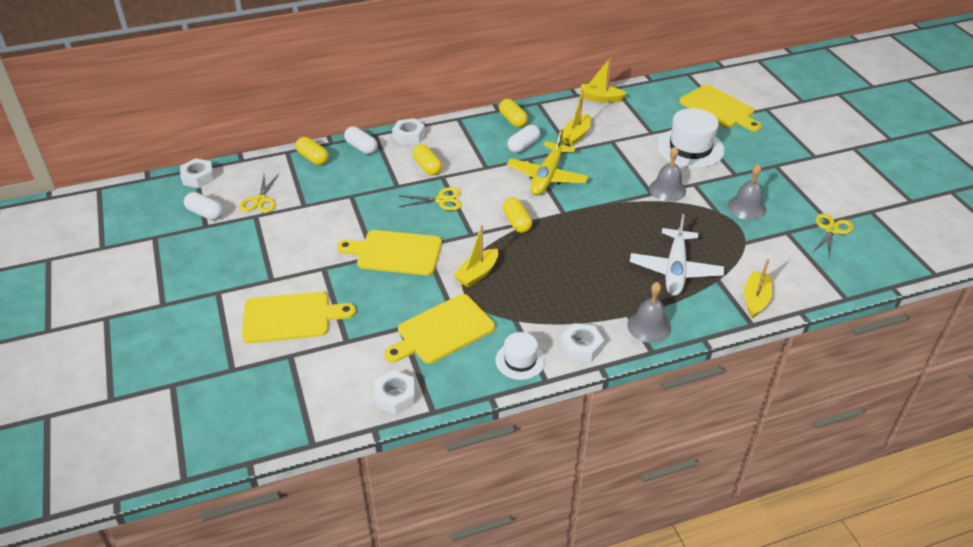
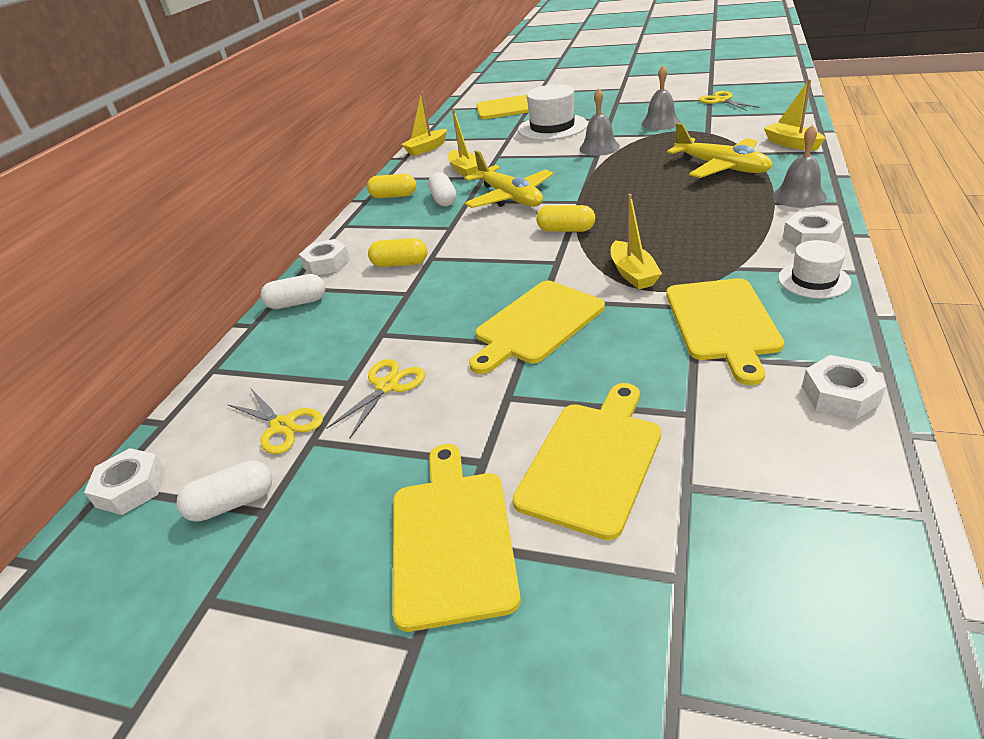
camera: 50 degrees left, 5 degrees down
yellow capsule [296,137,329,165] -> none
yellow scissors [398,187,462,211] -> yellow scissors moved to [326,359,425,438]
white plane [630,214,724,296] -> yellow plane [667,123,772,178]
none -> yellow cutting board [393,444,521,632]

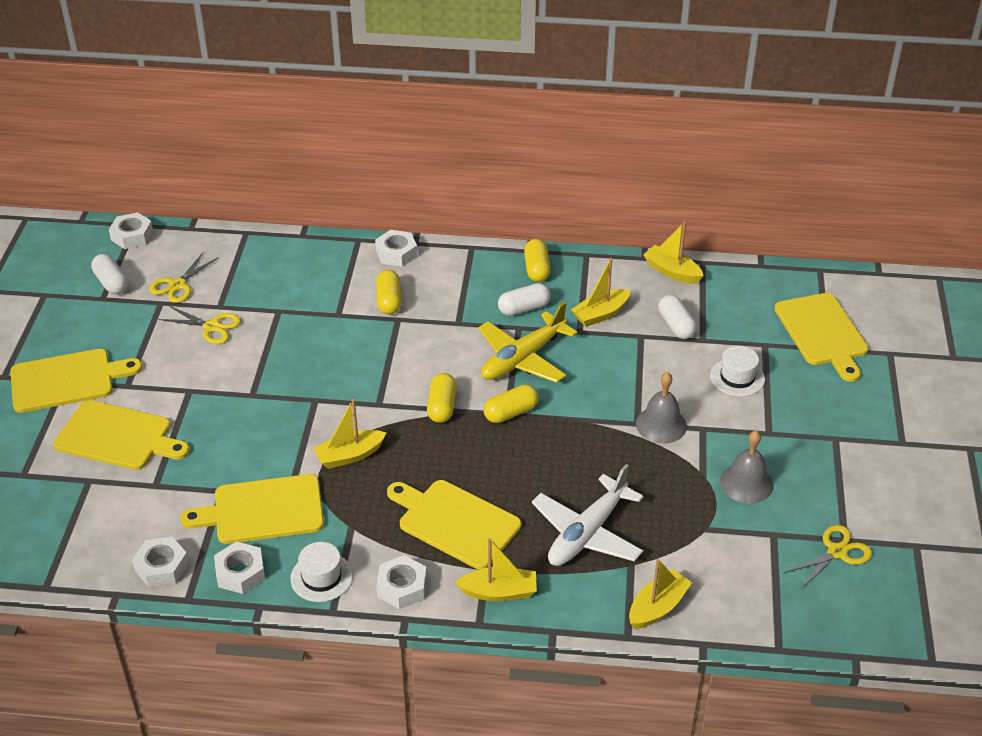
camera: 75 degrees right, 5 degrees up
white capsule [261,274,325,309] -> white capsule moved to [658,295,697,339]
yellow cutting board [469,281,605,374] -> yellow cutting board moved to [387,480,521,570]
white hat [518,84,588,140] -> white hat [710,346,765,397], size x0.58
yellow plane [667,123,772,178] -> white plane [532,464,644,566]
grey bell [772,125,827,208] -> yellow boat [455,538,537,601]
none -> white nut [214,541,265,594]
none -> yellow capsule [484,384,539,423]

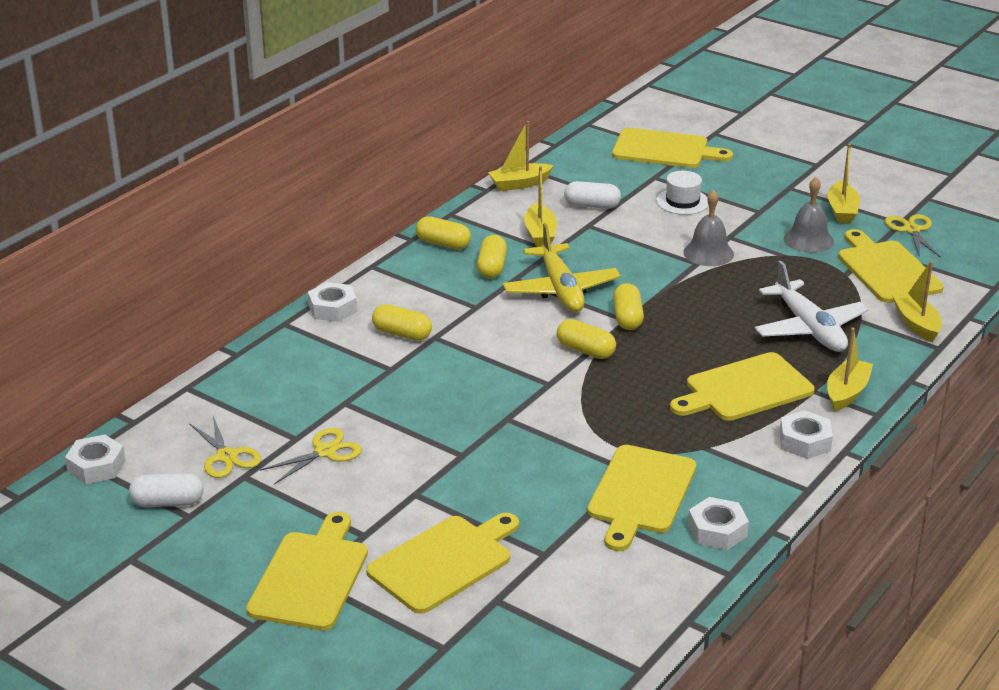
camera: 60 degrees left, 10 degrees down
white nut [132,537,189,587] -> none
white hat [290,542,353,602] -> none
yellow boat [313,399,386,469] -> yellow boat moved to [827,144,860,223]
white capsule [498,283,551,316] -> yellow capsule [477,235,507,278]
none -> yellow cutting board [838,229,944,303]

